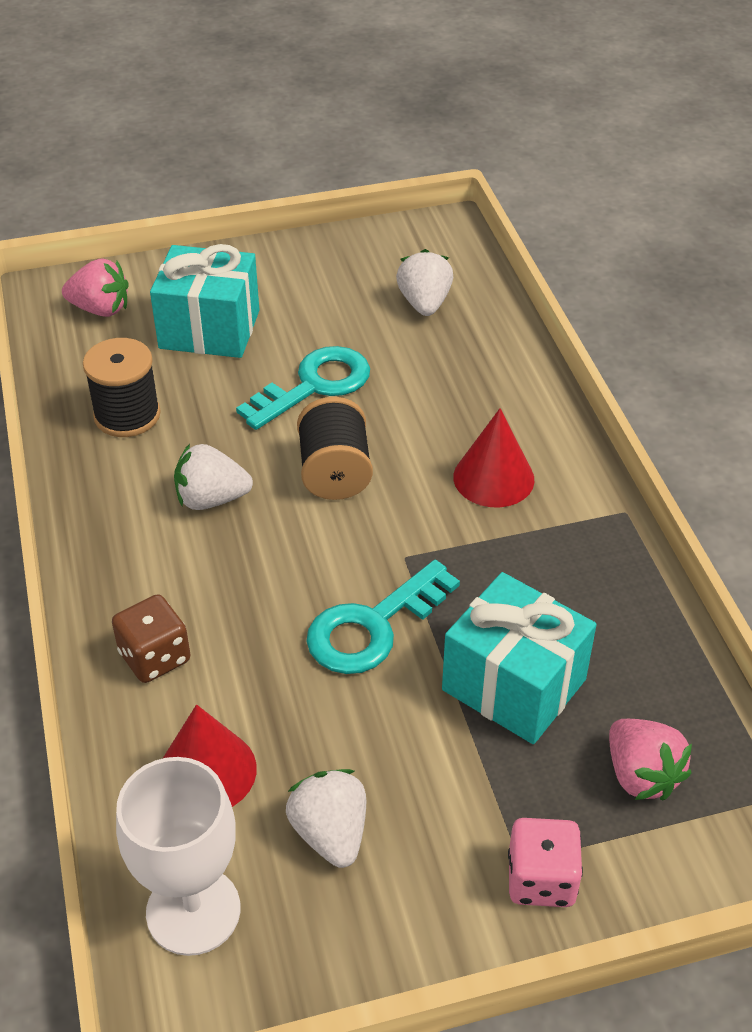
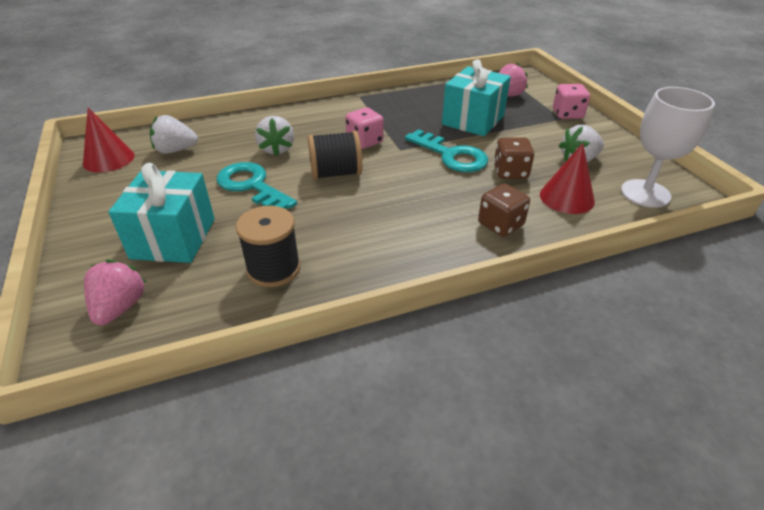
camera: 95 degrees left, 5 degrees down
white strawberry [174,444,253,510] -> white strawberry moved to [255,116,294,156]
red cone [453,408,535,507] -> red cone moved to [83,107,135,173]
none -> pink dice [345,107,383,149]
none -> brown dice [494,137,534,179]

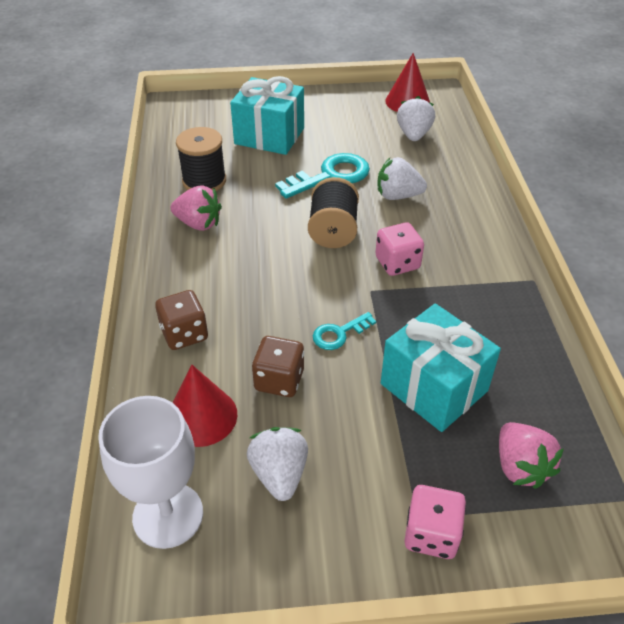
camera: 105 degrees right, 5 degrees up
pink strawberry [84,259,147,325] -> pink strawberry moved to [170,185,222,231]
turquoise key [405,129,488,172] -> turquoise key [313,312,376,350], size x0.55

